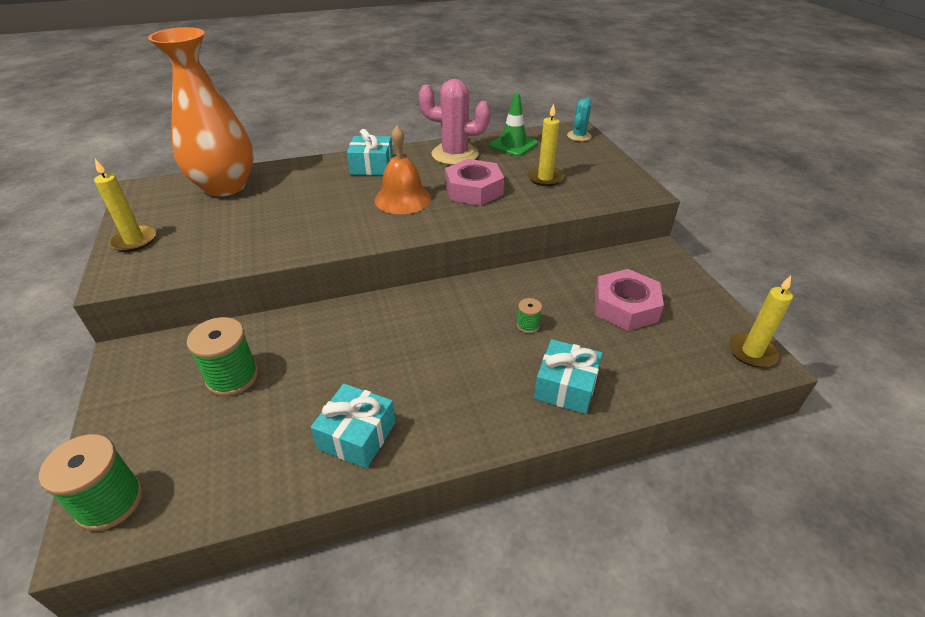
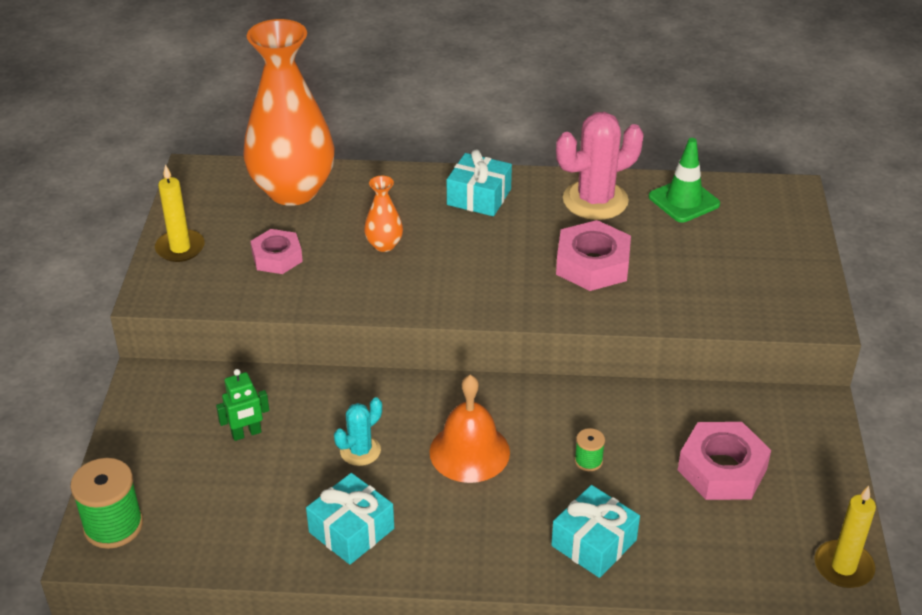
camera: 20 degrees right, 0 degrees up
green spool [187,317,258,396] -> green robot [216,369,269,441]
orange bell [374,126,431,214] -> orange bell moved to [429,375,510,483]
pink cactus [419,79,491,165] -> pink cactus turned 60 degrees counterclockwise [556,112,644,220]
yellow candle [527,103,564,186] -> none
turquoise cactus [567,98,592,141] -> turquoise cactus moved to [334,397,382,466]
none -> pink nut [250,229,303,274]
none -> orange vase [364,176,403,252]

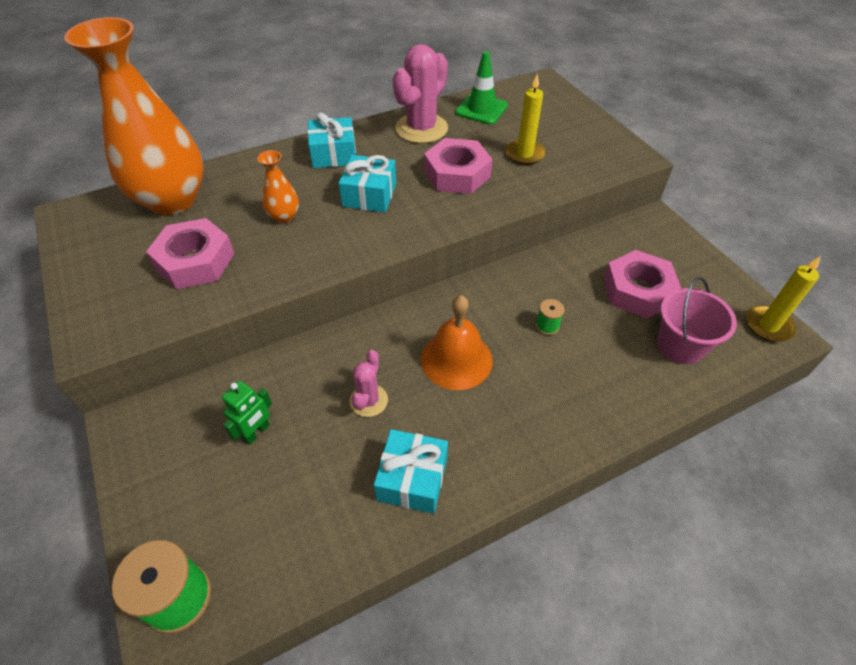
camera: 30 degrees left, 10 degrees up
yellow candle [155,164,205,262] -> yellow candle moved to [505,74,546,165]
pink nut [250,229,303,274] -> pink nut [146,218,235,289], size x1.51
turquoise cactus [334,397,382,466] -> pink cactus [350,350,388,417]
turquoise gift [551,485,640,578] -> turquoise gift moved to [339,155,396,212]
none -> pink bucket [658,277,737,364]

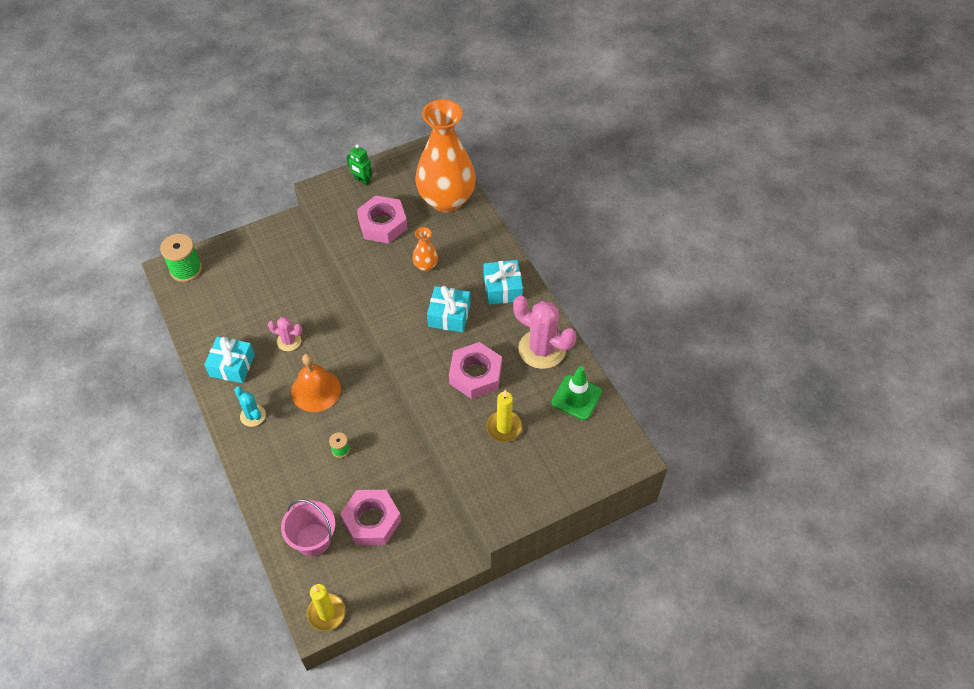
camera: 90 degrees right, 5 degrees up
green robot [222,381,272,445] -> green robot moved to [346,144,372,186]
none -> turquoise cactus [234,386,266,427]

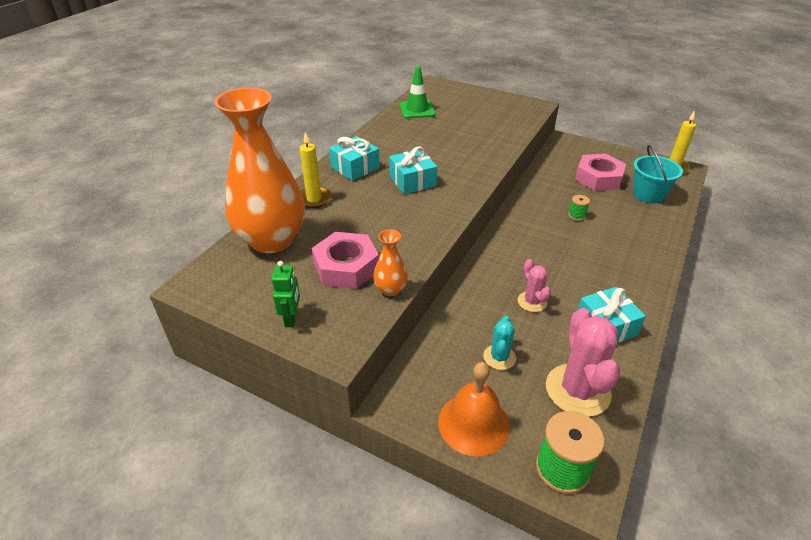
camera: 125 degrees left, 15 degrees down
turquoise cactus [234,386,266,427] -> turquoise cactus moved to [483,316,516,370]
pink bucket [281,499,335,557] -> turquoise bucket [633,145,683,204]
orange bell [291,354,341,412] -> orange bell moved to [438,362,510,457]
orange vase [412,227,438,272] -> orange vase moved to [373,229,408,296]
pink nut [449,342,502,399] -> none
yellow candle [486,390,522,442] -> yellow candle moved to [299,132,332,208]
pink cactus [513,296,576,369] -> pink cactus moved to [546,308,620,417]

